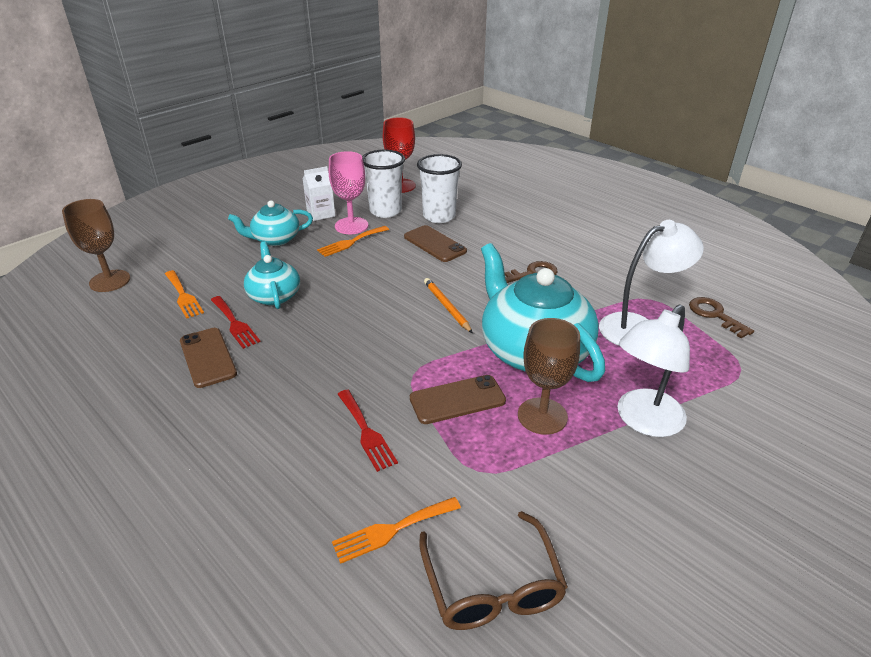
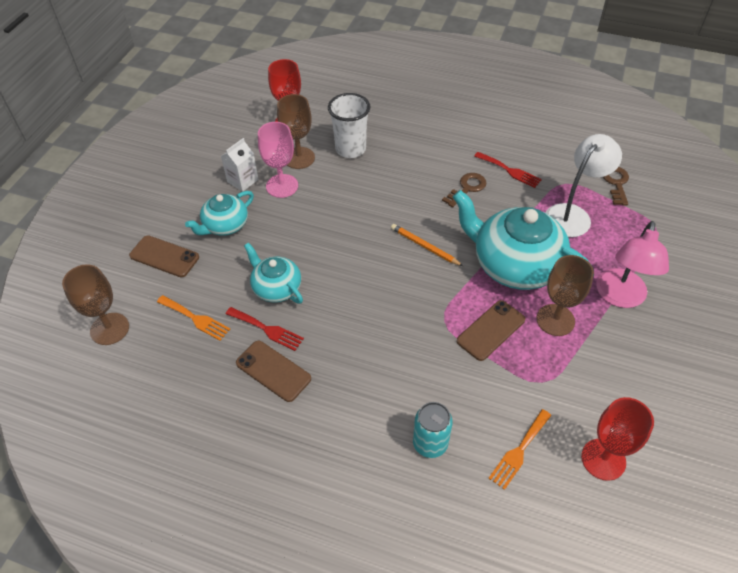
camera: 25 degrees left, 15 degrees up
orange fork [317,226,389,257] -> none
red fork [338,390,398,472] -> red fork moved to [474,152,542,188]
white cup [362,150,405,218] -> brown goblet [277,94,315,169]
brown phone [404,225,467,262] -> brown phone moved to [129,235,199,277]
brown glasses [419,511,568,630] -> red goblet [581,397,654,481]
white lamp [617,304,690,437] -> pink lamp [596,221,669,308]
brown key [689,297,754,338] -> brown key turned 60 degrees clockwise [603,167,629,206]
none -> turquoise can [413,402,453,458]

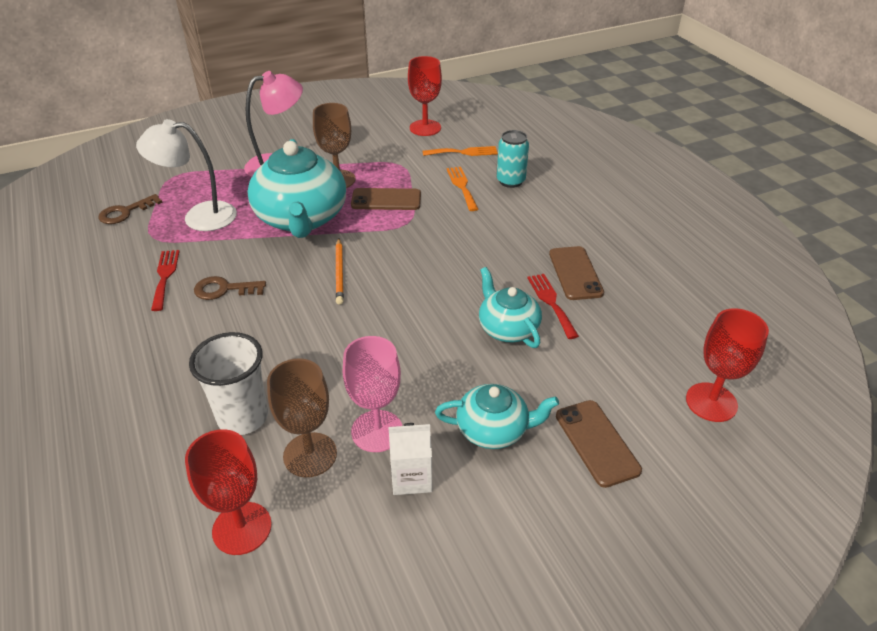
camera: 135 degrees left, 10 degrees down
brown goblet [62,264,129,345] -> red goblet [686,308,769,422]
orange fork [157,295,230,341] -> orange fork moved to [447,167,478,211]
turquoise teapot [244,243,303,304] -> turquoise teapot turned 150 degrees clockwise [479,267,542,348]

